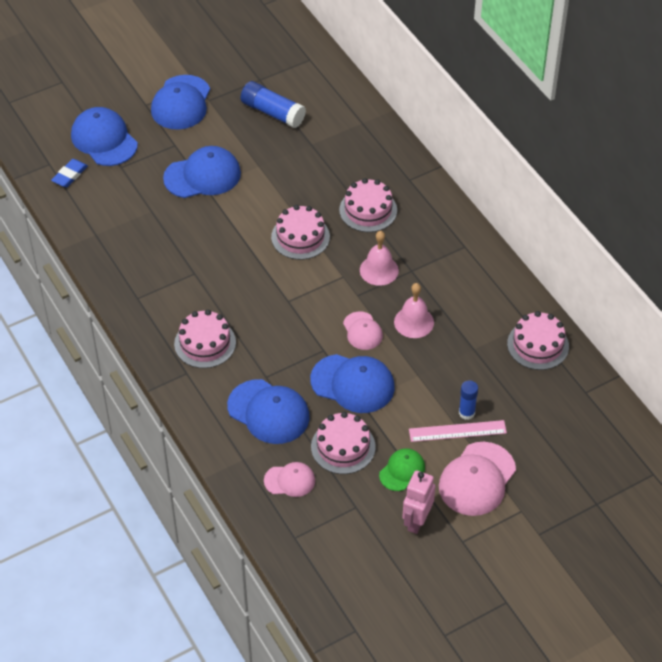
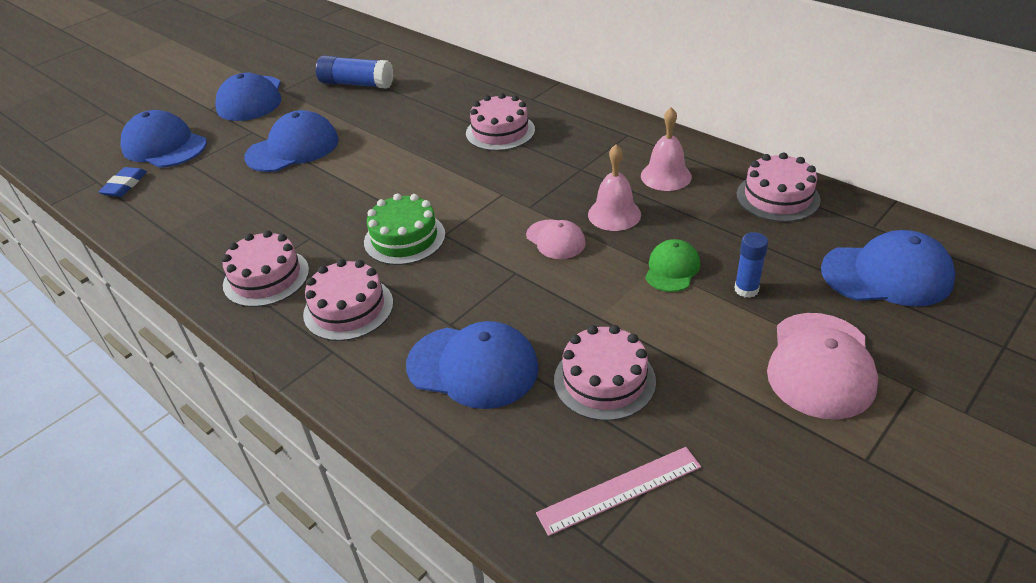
camera: 15 degrees left, 10 degrees down
pink cap [264,462,315,497] -> none
pink cake [271,205,330,260] -> pink cake moved to [222,230,309,307]
blue cap [310,354,395,413] -> blue cap moved to [821,230,955,307]
pink bell [360,231,399,286] -> pink bell moved to [641,107,692,191]
green cap [379,448,425,491] -> green cap moved to [645,239,700,292]
pink robot [402,470,435,534] -> none
pink ruler [409,420,507,442] -> pink ruler moved to [536,447,701,536]
none -> green cake [364,193,445,265]

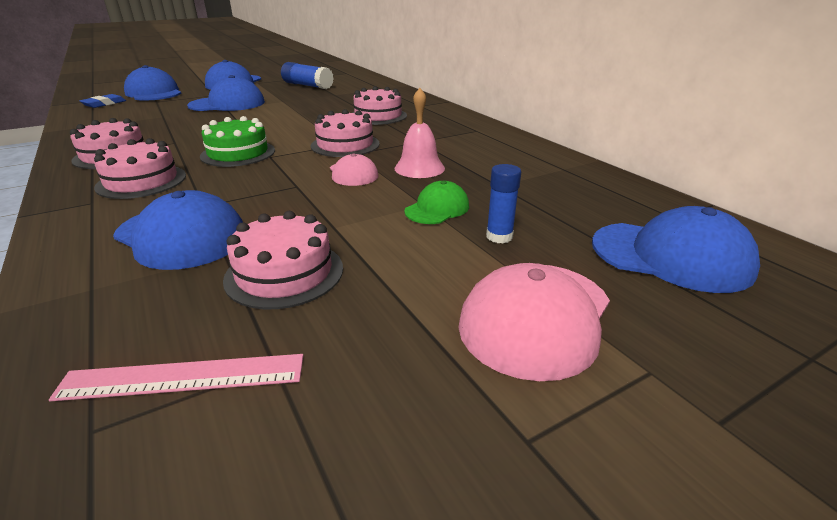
camera: 15 degrees right, 10 degrees down
pink bell [641,107,692,191] -> none
pink cake [737,152,821,222] -> pink cake moved to [311,109,380,157]

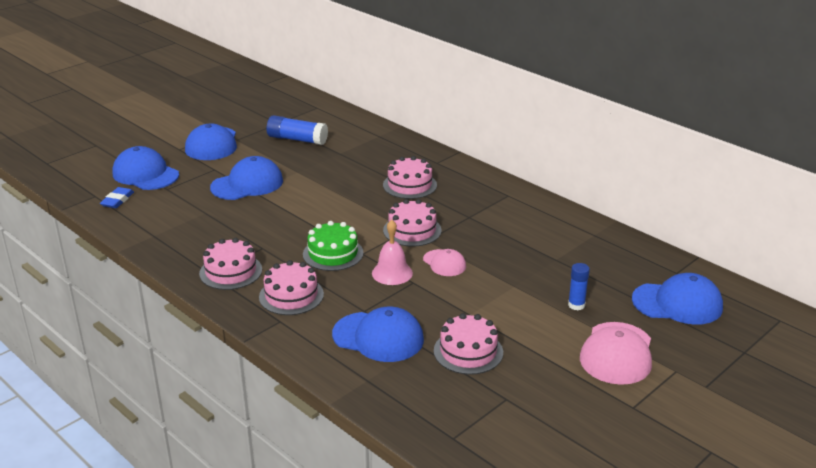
camera: 15 degrees left, 0 degrees up
pink ruler [49,354,304,401] -> none
pink bell [395,88,445,178] -> pink bell moved to [372,220,413,285]
green cap [404,181,469,224] -> none

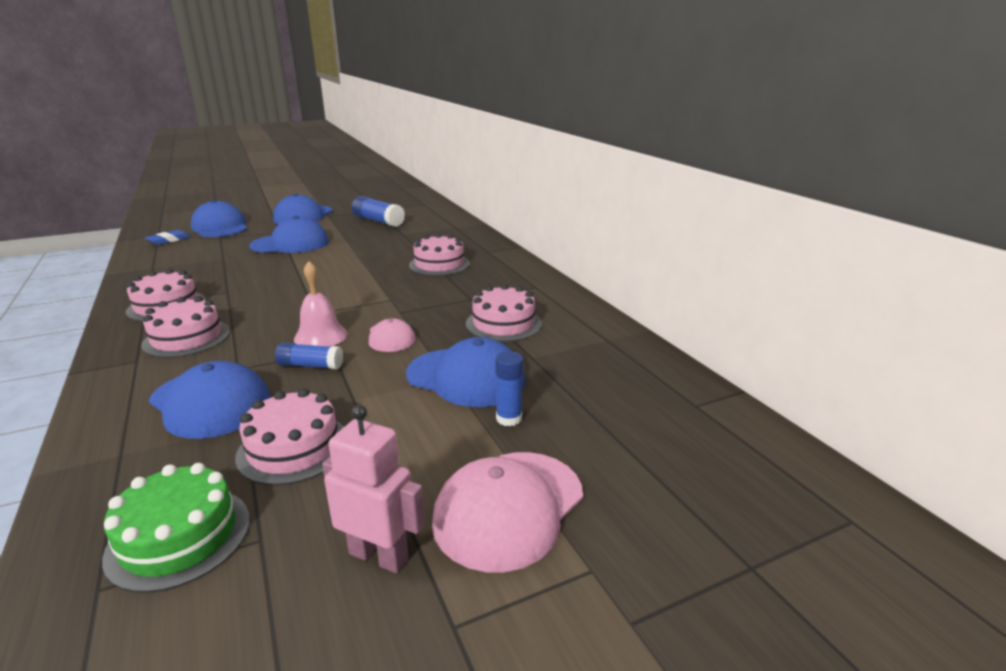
camera: 20 degrees right, 5 degrees down
green cake [303,221,363,271] -> green cake moved to [102,463,250,593]
pink cake [383,199,441,247] -> pink cake moved to [466,284,542,342]
blue cap [632,273,723,325] -> blue cap moved to [406,337,525,407]
none -> blue glue stick [275,342,343,369]
none -> pink robot [322,405,425,573]

